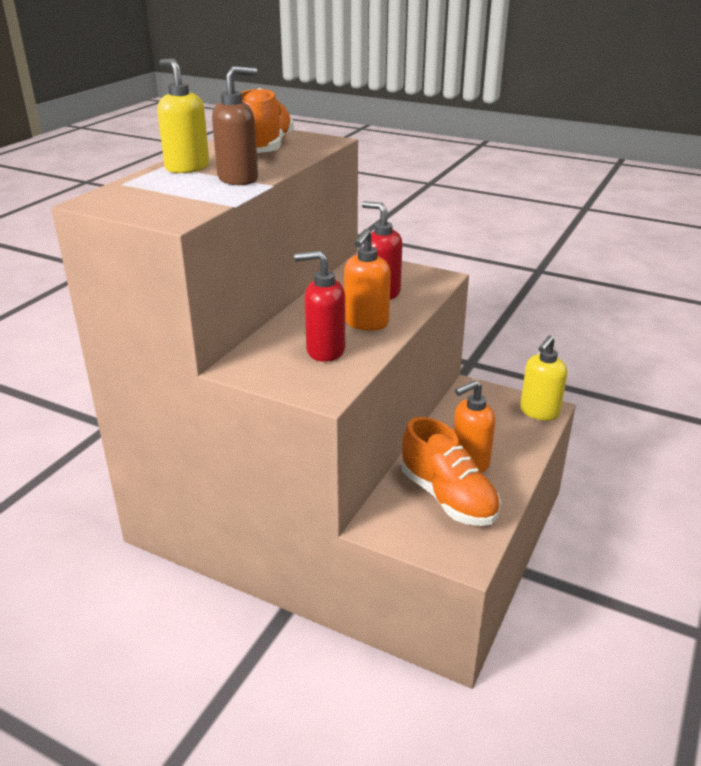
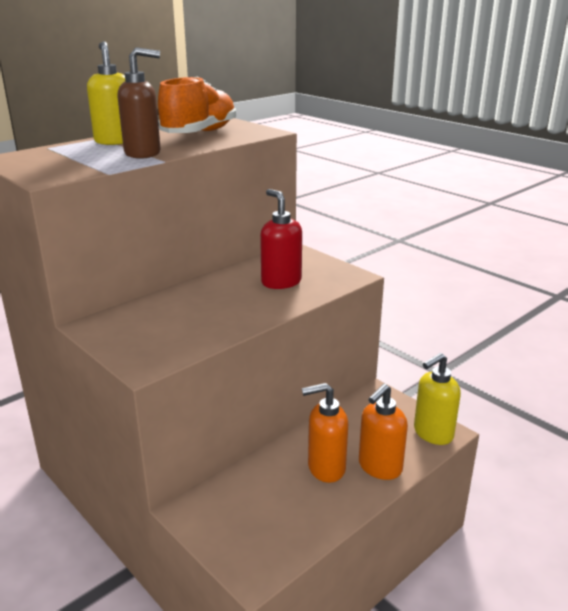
camera: 20 degrees right, 5 degrees down
red soap dispenser [294,251,345,362] -> none
orange soap dispenser [344,229,391,331] -> orange soap dispenser moved to [359,384,408,480]
orange shoe [402,417,501,526] -> none

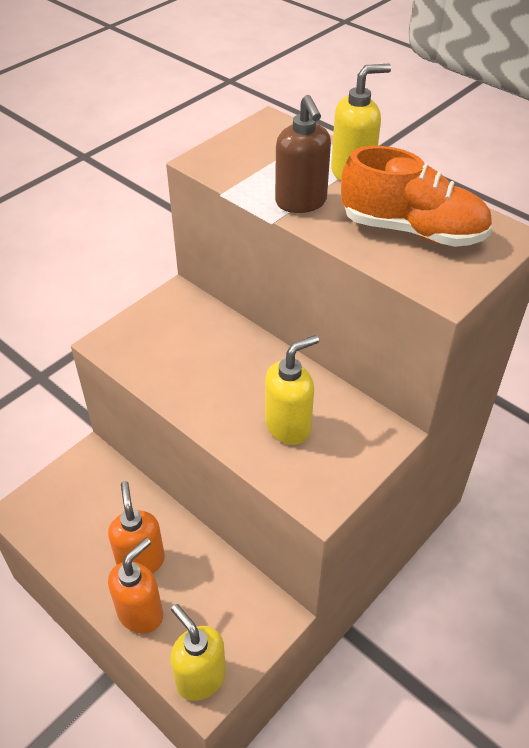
camera: 85 degrees right, 20 degrees up
red soap dispenser [260,189,302,289] -> yellow soap dispenser [265,335,319,445]
orange soap dispenser [359,384,408,480] -> orange soap dispenser turned 90 degrees clockwise [108,538,163,634]

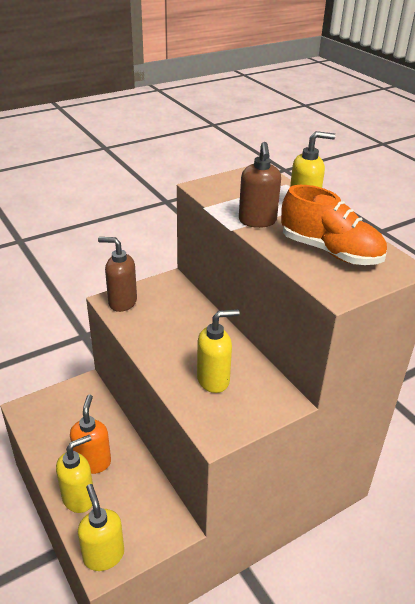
camera: 15 degrees right, 10 degrees down
orange soap dispenser [108,538,163,634] -> yellow soap dispenser [56,435,93,513]
none -> brown soap dispenser [98,237,137,312]

